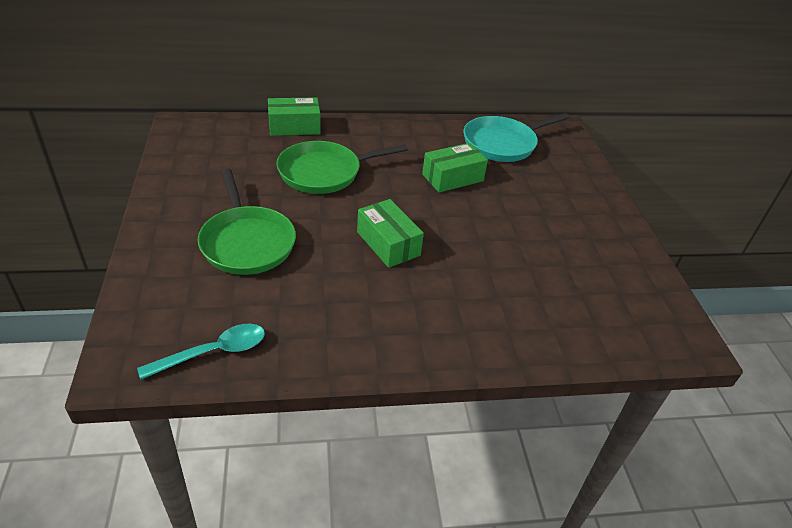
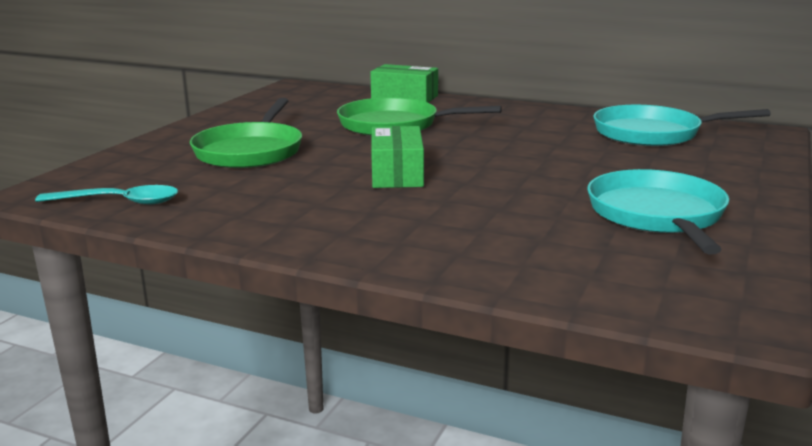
camera: 35 degrees right, 20 degrees down
green box [422,143,488,193] -> none
none -> turquoise pan [587,169,729,254]

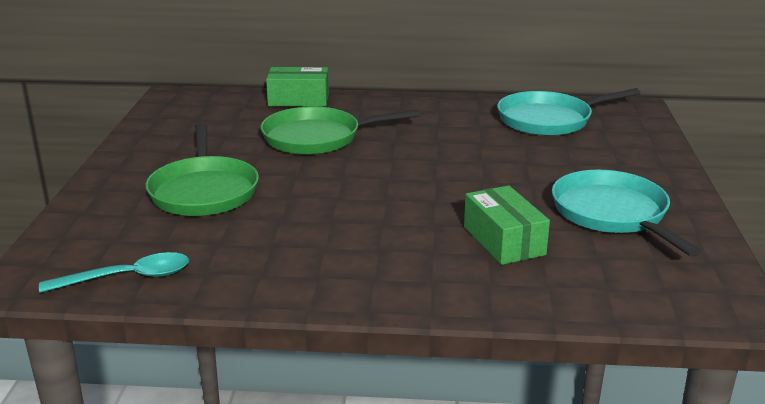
camera: 20 degrees left, 5 degrees up
green box [371,126,424,188] -> green box moved to [464,185,550,265]

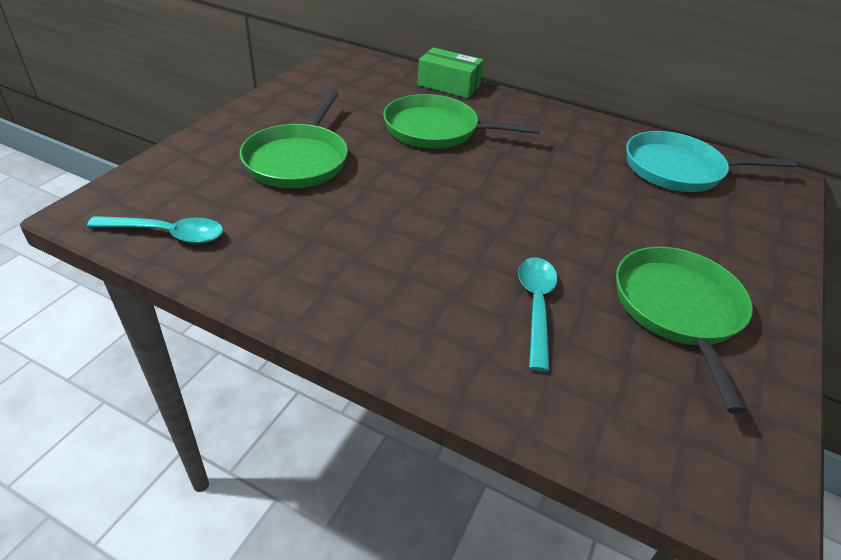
camera: 20 degrees right, 15 degrees up
green box [464,185,550,265] -> turquoise spoon [518,258,558,372]
turquoise pan [552,170,702,257] -> green pan [616,246,753,414]

